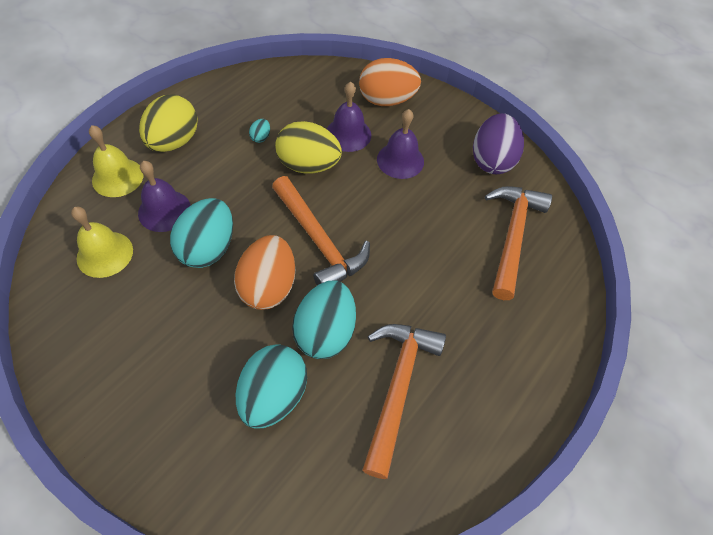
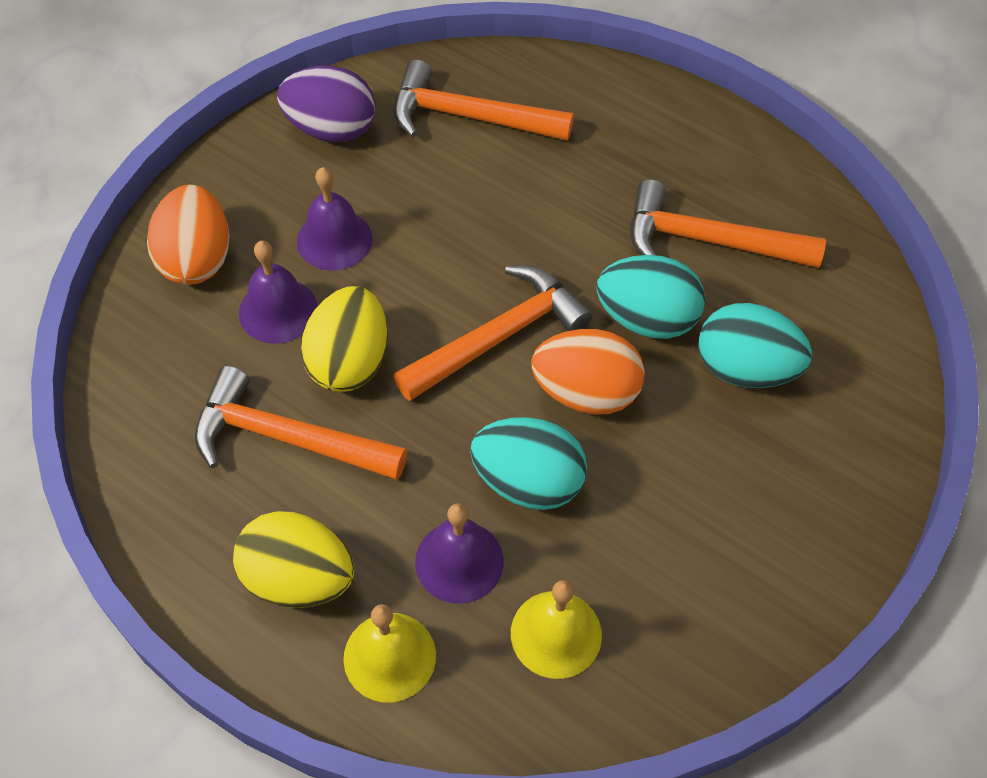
camera: 90 degrees left, 0 degrees up
turquoise egg [249,119,270,143] -> orange hammer [194,365,407,480]

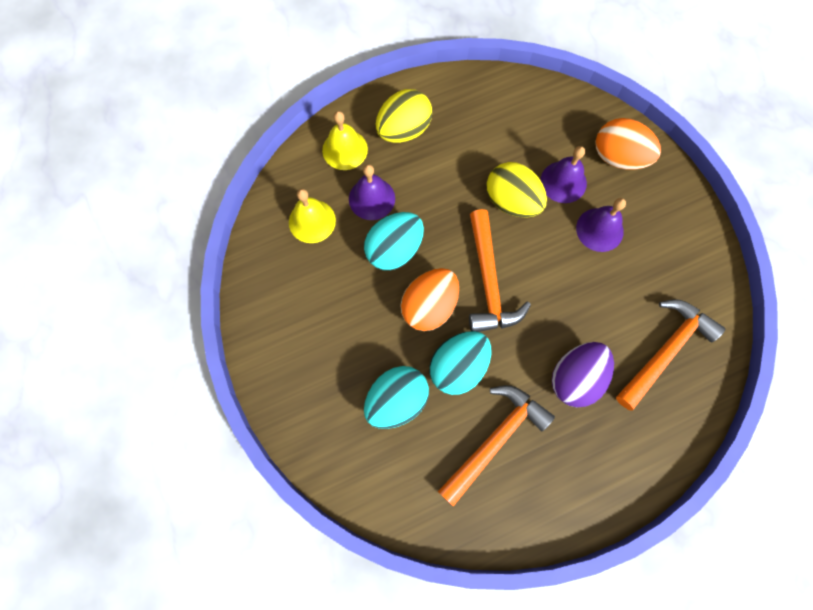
camera: 120 degrees right, 15 degrees up
orange hammer [194,365,407,480] -> none
purple egg [277,66,376,142] -> purple egg moved to [552,342,614,408]

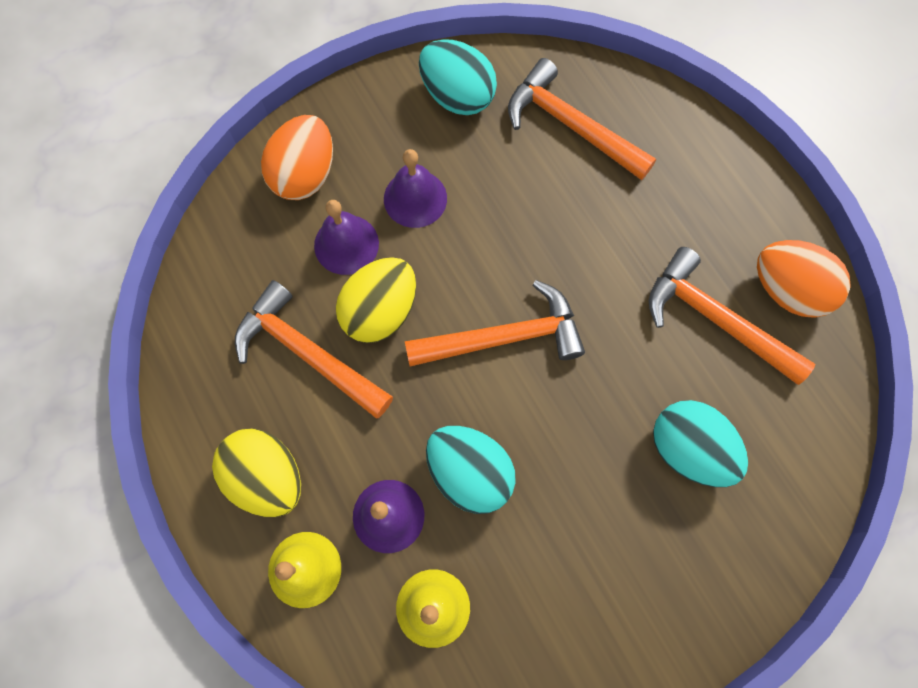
camera: 95 degrees left, 0 degrees up
orange egg [400,268,459,331] -> orange egg moved to [757,240,851,318]
turquoise egg [429,331,491,395] -> turquoise egg moved to [419,39,497,115]
purple egg [552,342,614,408] -> none
none -> orange hammer [235,280,393,419]

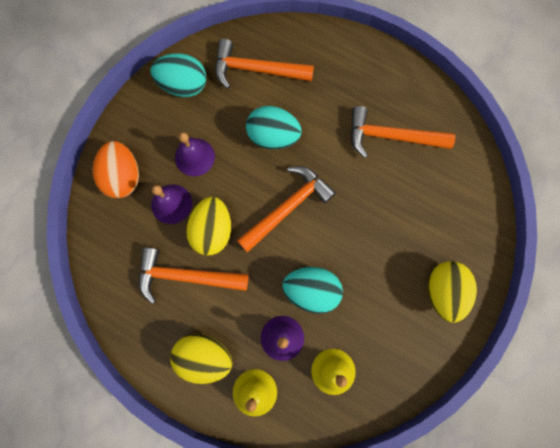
camera: 30 degrees left, 5 degrees up
turquoise egg [653,400,748,487] -> turquoise egg moved to [246,106,302,149]
orange egg [757,240,851,318] -> none
none -> yellow egg [428,261,477,323]

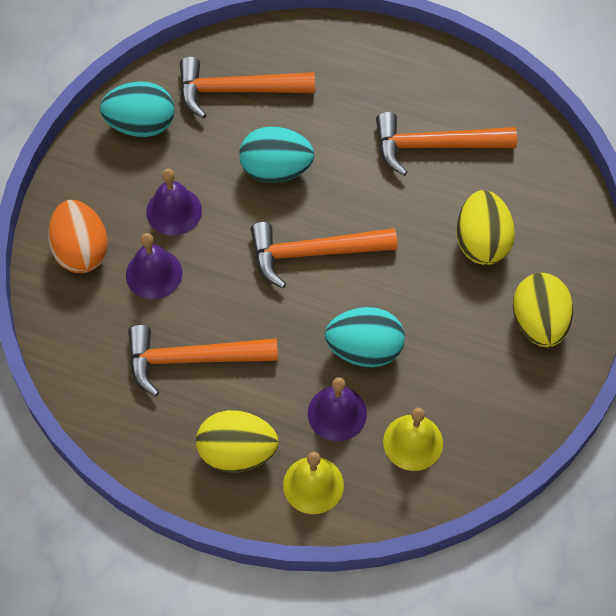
camera: 10 degrees left, 15 degrees down
yellow egg [186,197,231,256] -> yellow egg moved to [456,190,515,265]
orange hammer [237,166,336,253] -> orange hammer turned 135 degrees counterclockwise [251,222,397,288]

